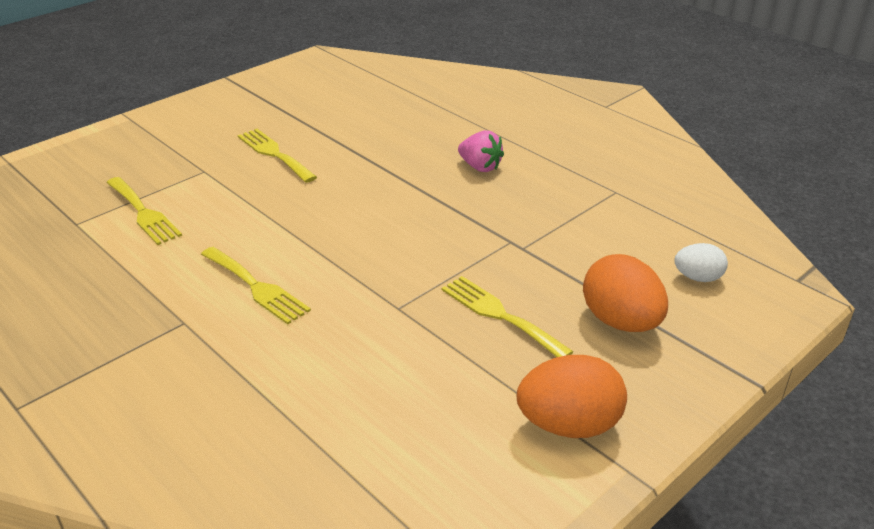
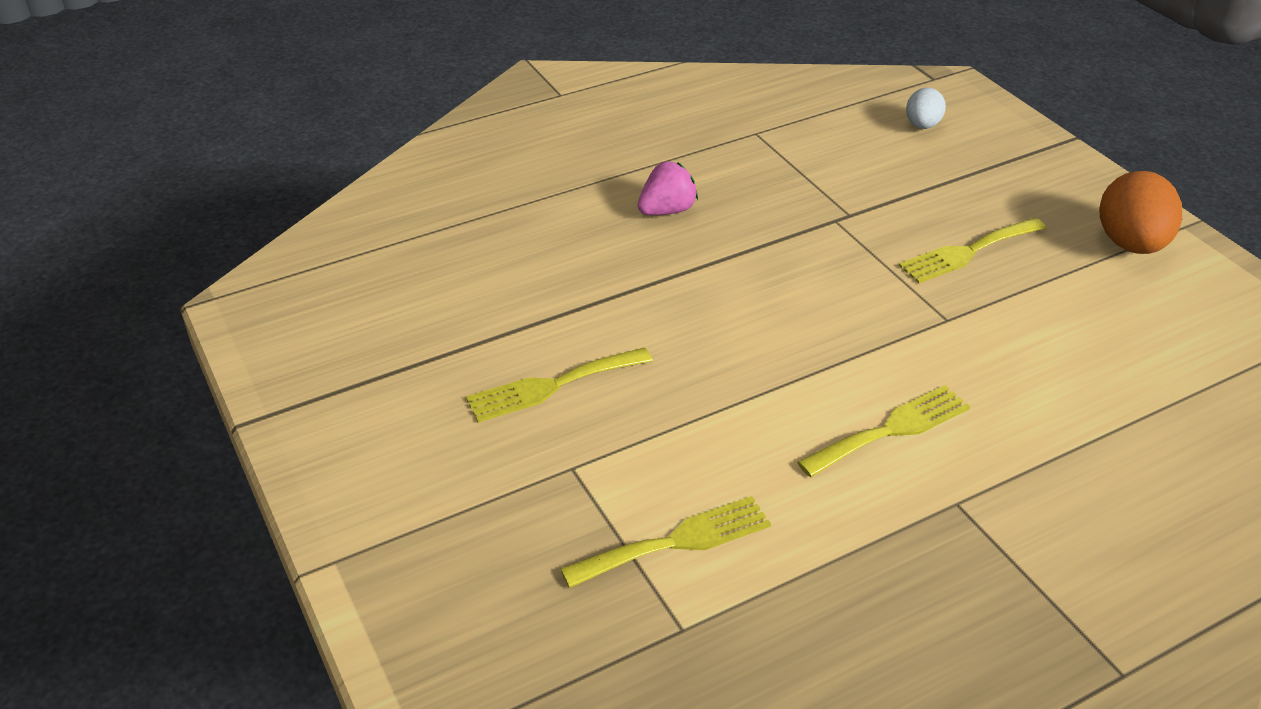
camera: 75 degrees left, 5 degrees up
orange egg [583,254,668,332] -> none

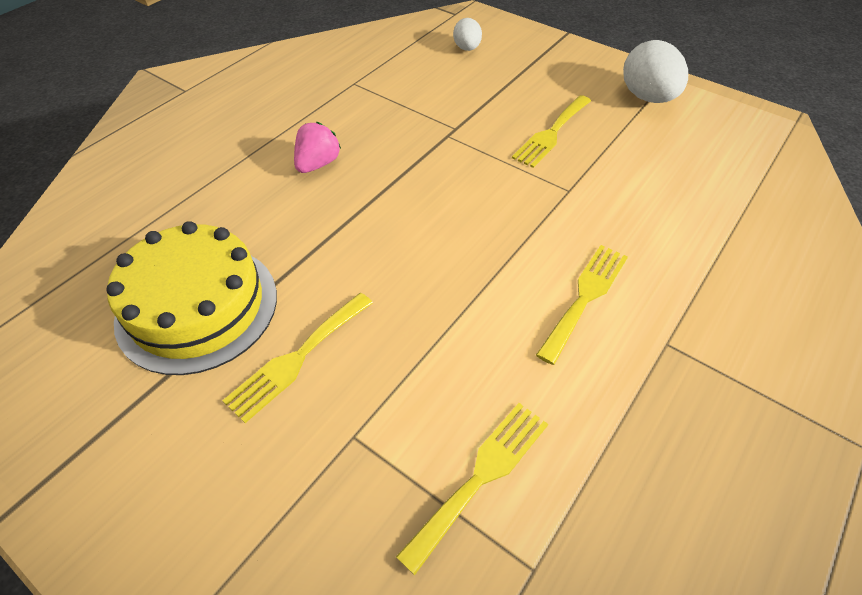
camera: 25 degrees left, 10 degrees up
orange egg [1099,171,1182,254] -> white egg [623,40,688,103]
none -> yellow cake [106,221,277,375]

